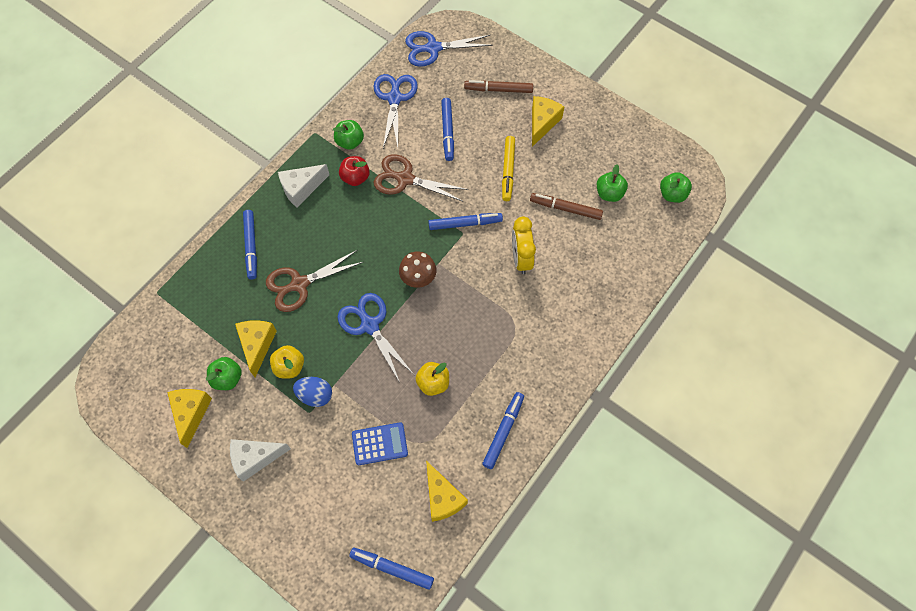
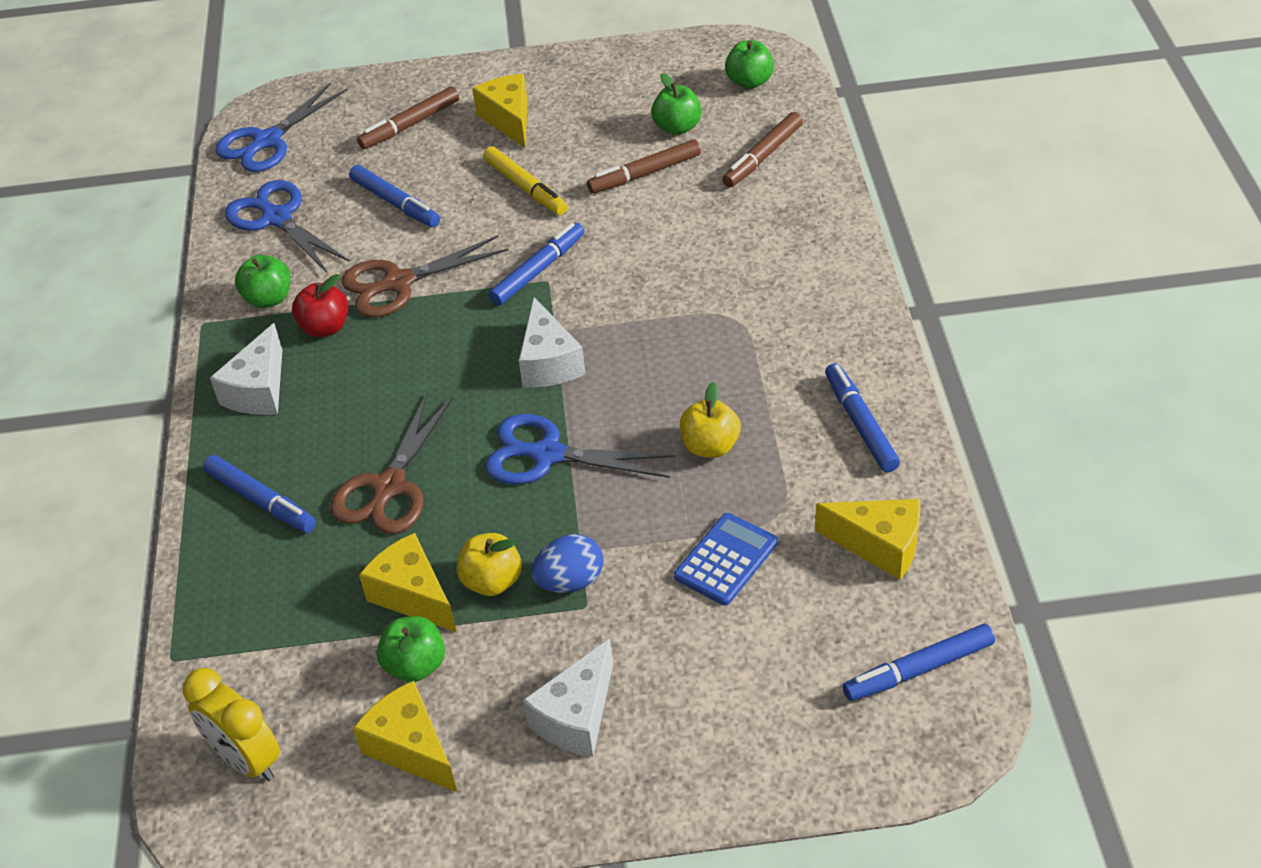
camera: 40 degrees left, 20 degrees down
brown mushroom [399,251,437,288] -> white cheese [519,297,585,388]
yellow clock [512,216,536,274] -> yellow clock moved to [183,668,280,781]
none -> brown marker [722,112,803,187]

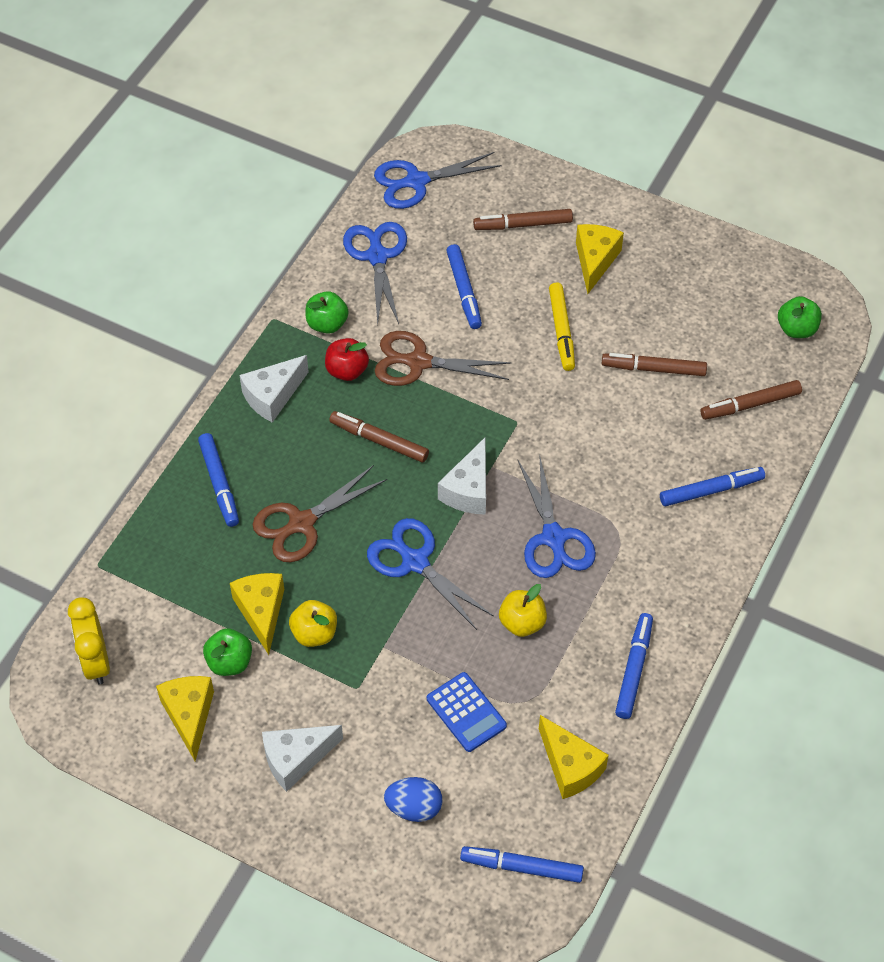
camera: 30 degrees right, 10 degrees up
blue marker [489,223,584,306] -> blue marker moved to [660,467,765,506]
blue egg [531,534,603,593] -> blue egg moved to [384,777,442,822]
green apple [651,73,702,135] -> none
blue calculator [674,513,778,605] -> blue calculator turned 75 degrees clockwise [427,672,507,752]
none -> brown marker [329,411,429,462]
none -> blue scissors [518,454,596,578]

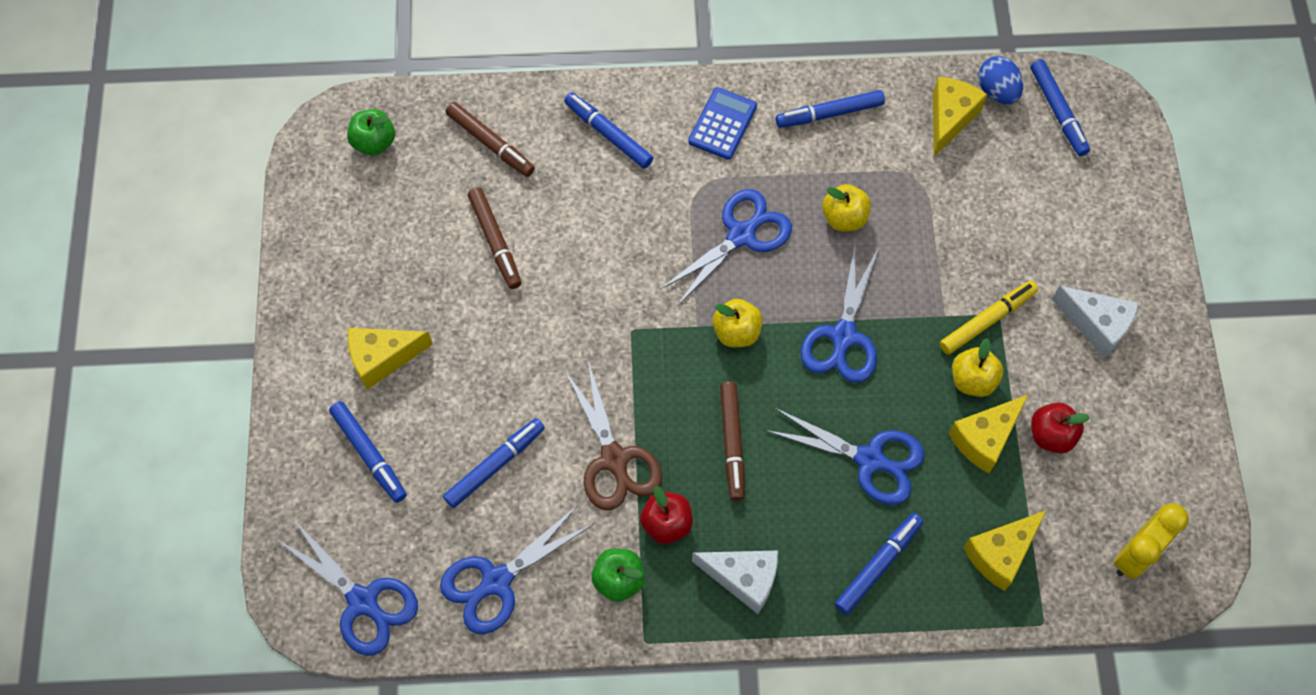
camera: 120 degrees left, 10 degrees up
yellow cheese [156,676,214,761] -> yellow cheese moved to [963,511,1046,591]
green apple [203,628,252,676] -> red apple [1031,402,1090,453]
brown scissors [252,465,387,563] -> blue scissors [765,408,924,505]
blue egg [384,777,442,822] -> blue egg moved to [978,56,1023,104]
blue calculator [427,672,507,752] -> blue calculator moved to [688,87,757,160]
white cheese [438,438,486,515] -> yellow apple [713,299,763,347]
brown marker [473,209,573,230] -> blue marker [329,401,407,503]
yellow marker [549,282,575,371] -> yellow marker moved to [940,281,1038,355]

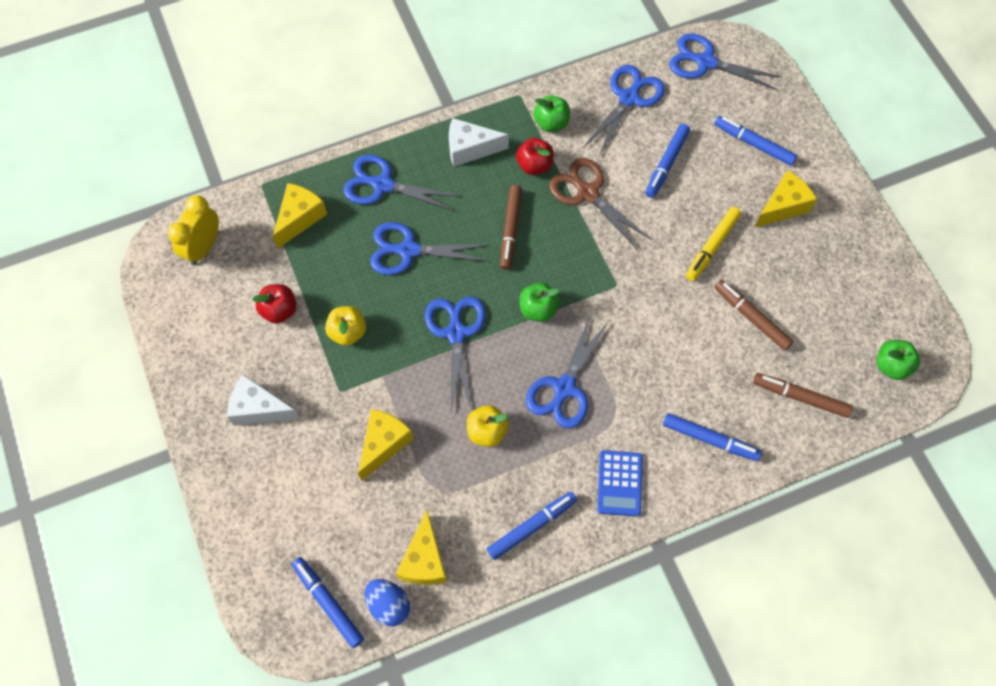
camera: 160 degrees right, 0 degrees up
yellow apple [713,299,763,347] -> green apple [520,283,560,322]
brown marker [720,382,745,501] -> brown marker turned 150 degrees counterclockwise [500,185,522,270]
blue marker [835,513,923,615] -> blue scissors [343,154,462,211]
yellow marker [940,281,1038,355] -> yellow marker moved to [686,207,741,281]
yellow cheese [948,394,1029,473] -> yellow cheese moved to [358,409,414,481]

